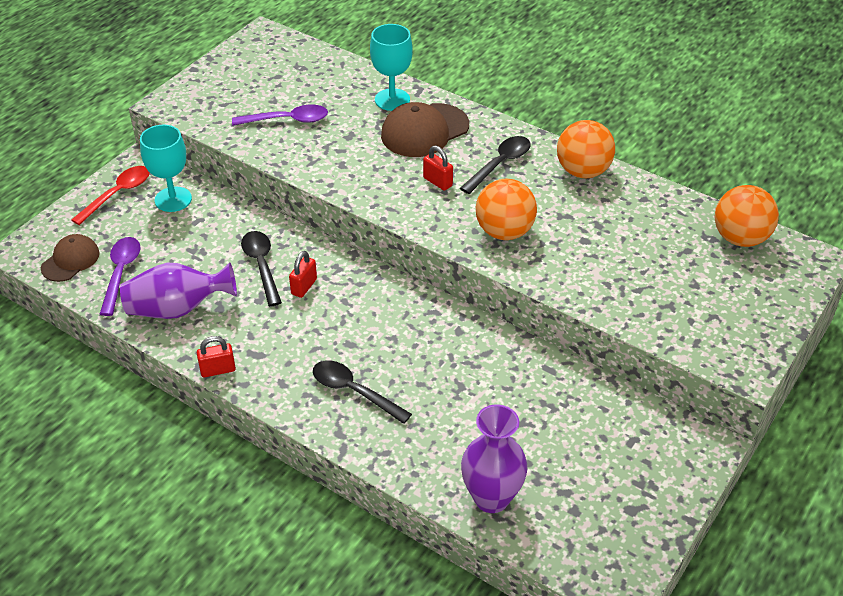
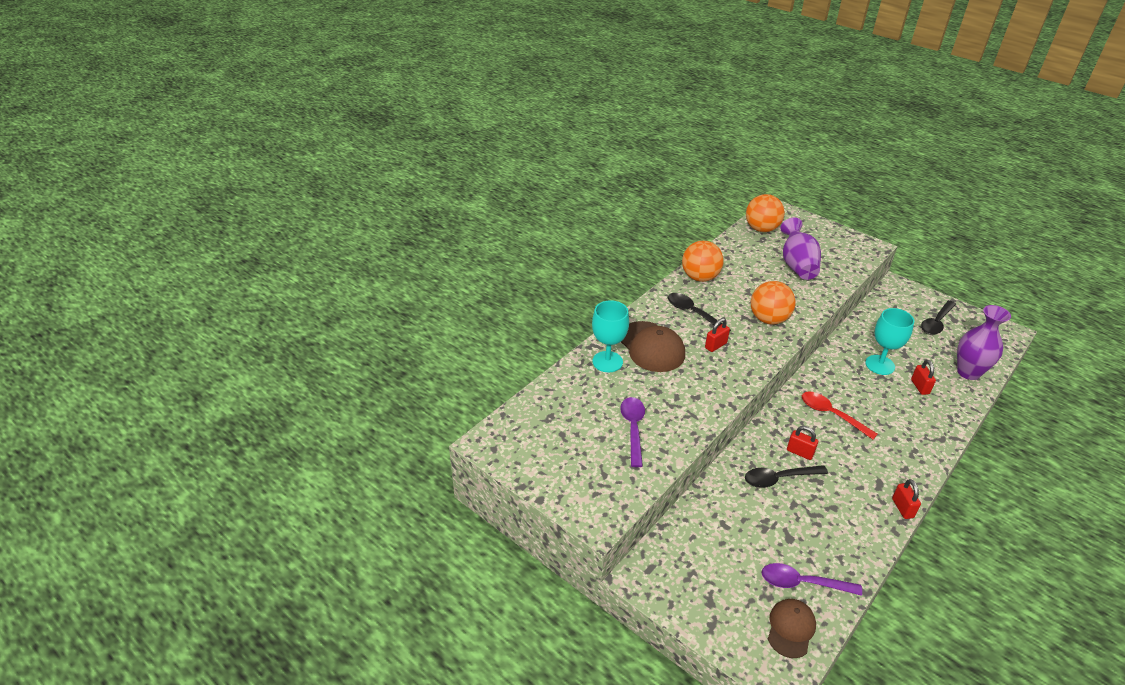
camera: 85 degrees left, 5 degrees down
brown cap [41,234,100,282] -> brown cap turned 75 degrees clockwise [768,599,816,658]
red spoon [71,166,150,225] -> red spoon moved to [802,392,878,440]
purple vase [120,262,237,319] -> purple vase moved to [780,217,821,280]
turquoise goblet [140,124,192,212] -> turquoise goblet moved to [865,308,914,375]
black spoon [313,360,412,424] -> black spoon moved to [921,300,956,335]
none -> red padlock [911,360,936,395]

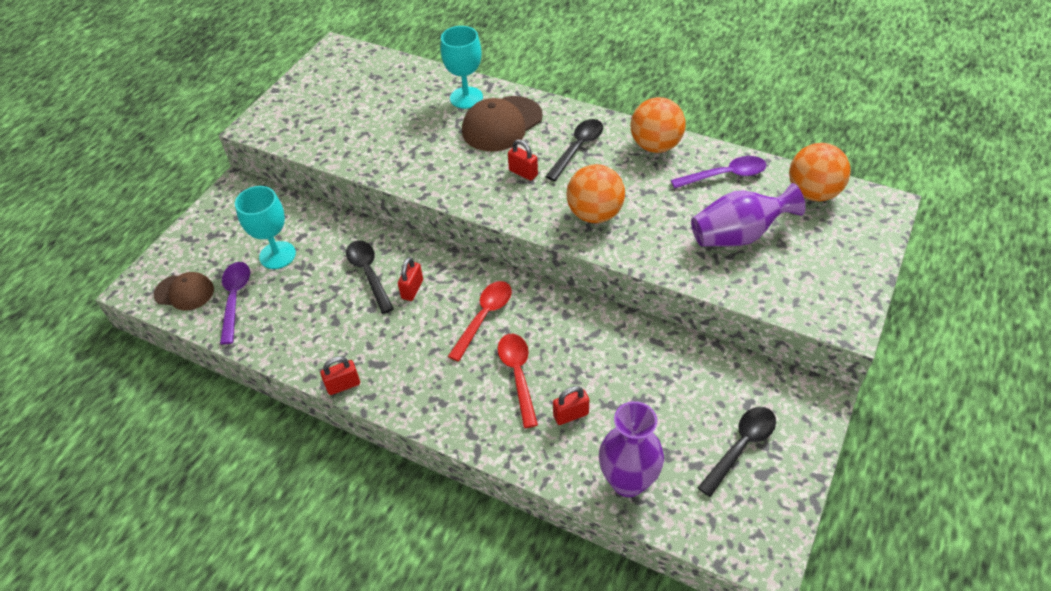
camera: 80 degrees right, 10 degrees up
purple spoon [620,397,645,467] -> purple spoon moved to [671,156,766,189]
turquoise goblet [865,308,914,375] -> turquoise goblet moved to [235,186,296,269]
black spoon [921,300,956,335] -> black spoon turned 105 degrees clockwise [698,407,776,497]
none -> red spoon [498,334,538,428]

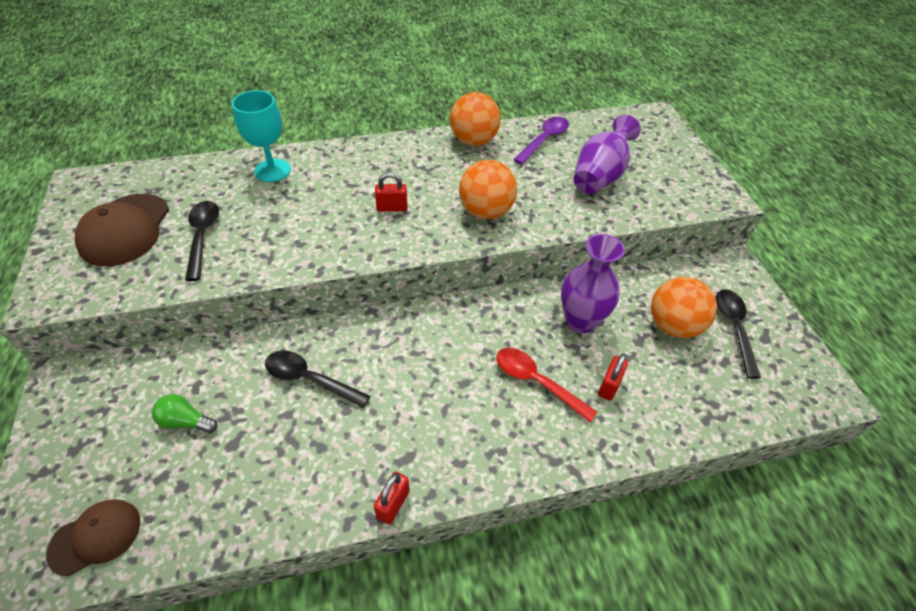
camera: 45 degrees left, 0 degrees up
purple spoon [220,262,250,344] -> none
turquoise goblet [235,186,296,269] -> green light bulb [152,394,218,433]
red padlock [398,257,423,301] -> none
red spoon [448,281,512,362] -> none
brown cap [462,96,543,151] -> brown cap moved to [75,194,169,266]
black spoon [545,119,603,181] -> black spoon moved to [185,201,219,281]
purple vase [599,401,664,497] -> purple vase moved to [561,234,625,333]
orange ball [789,143,851,201] -> orange ball moved to [651,277,717,338]

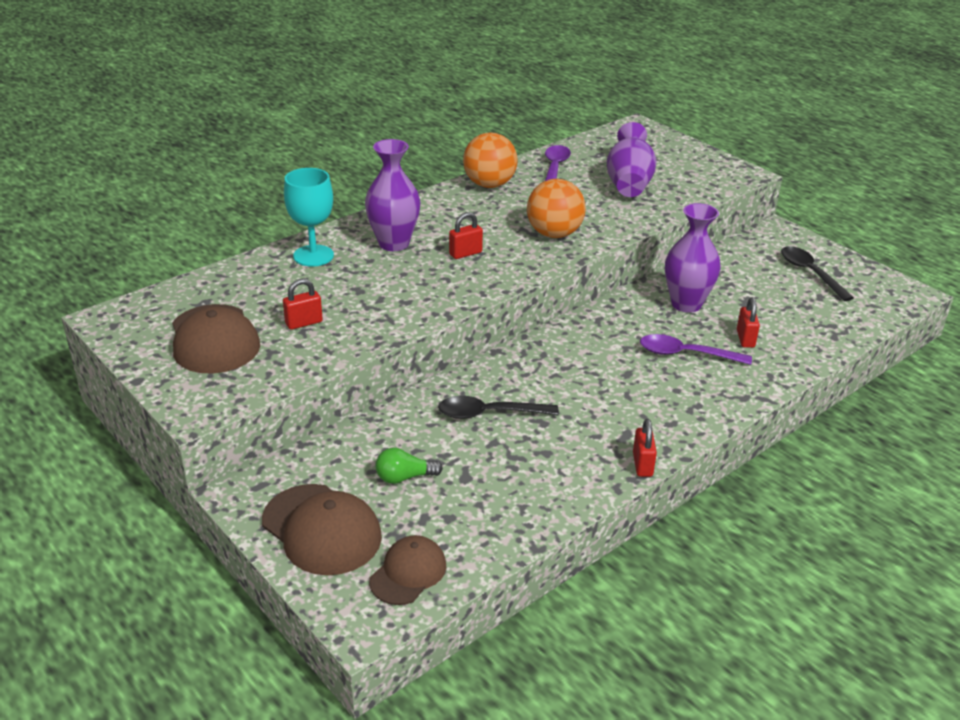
camera: 25 degrees left, 15 degrees down
black spoon [185,201,219,281] -> red padlock [283,279,323,330]
red spoon [496,348,597,422] -> purple spoon [640,334,752,365]
orange ball [651,277,717,338] -> none
none -> brown cap [262,484,382,575]
none -> purple vase [365,139,420,251]

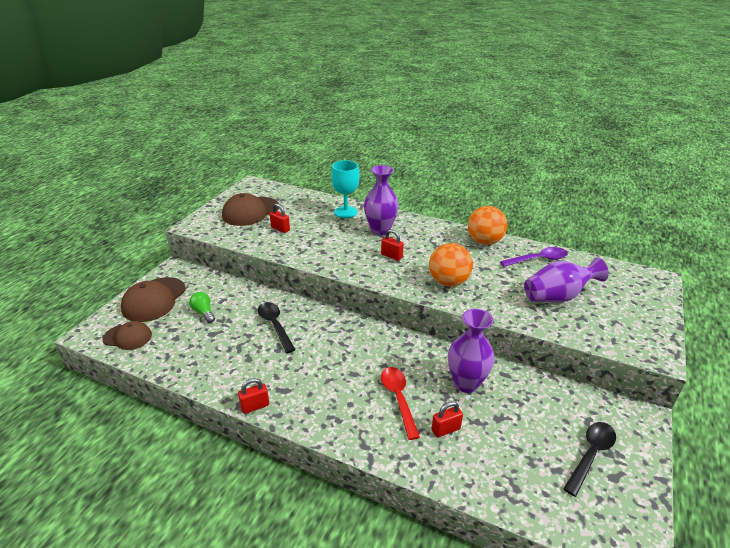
camera: 65 degrees right, 0 degrees up
purple spoon [640,334,752,365] -> red spoon [381,367,420,440]

